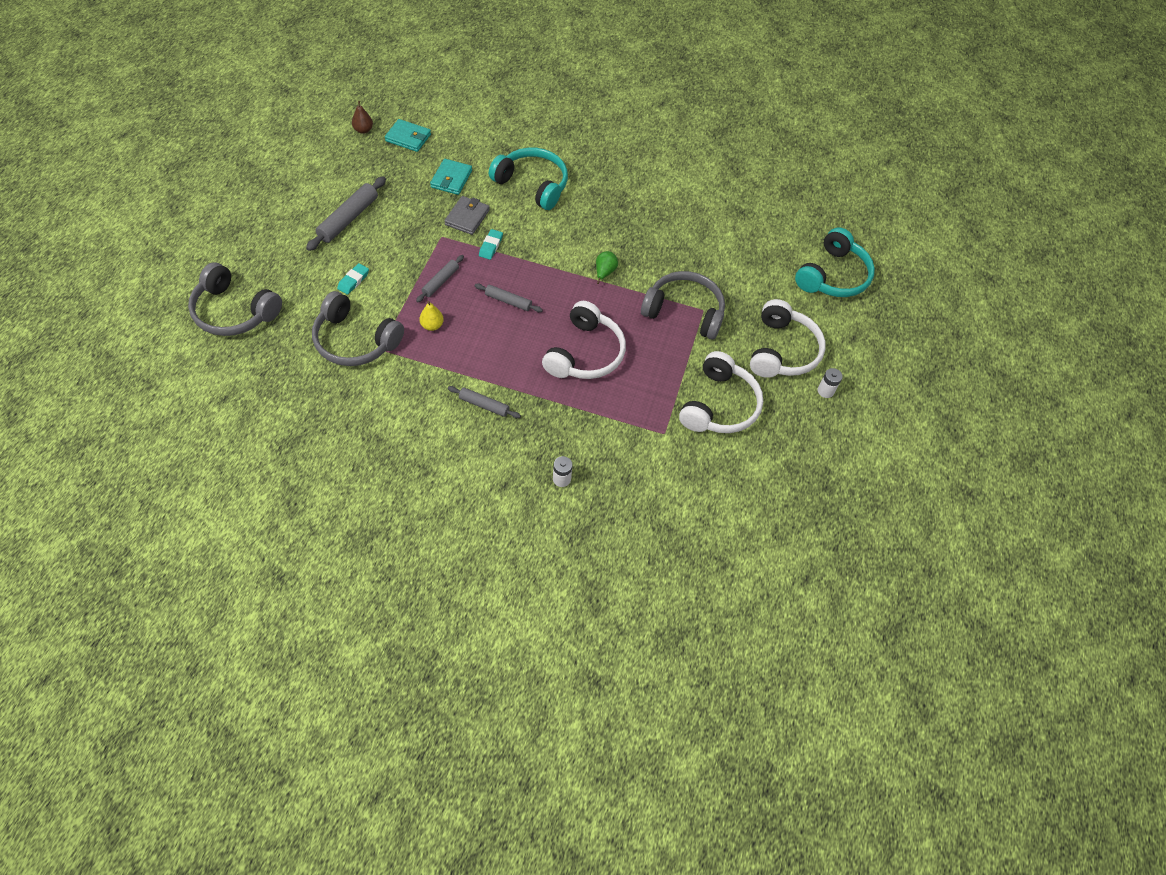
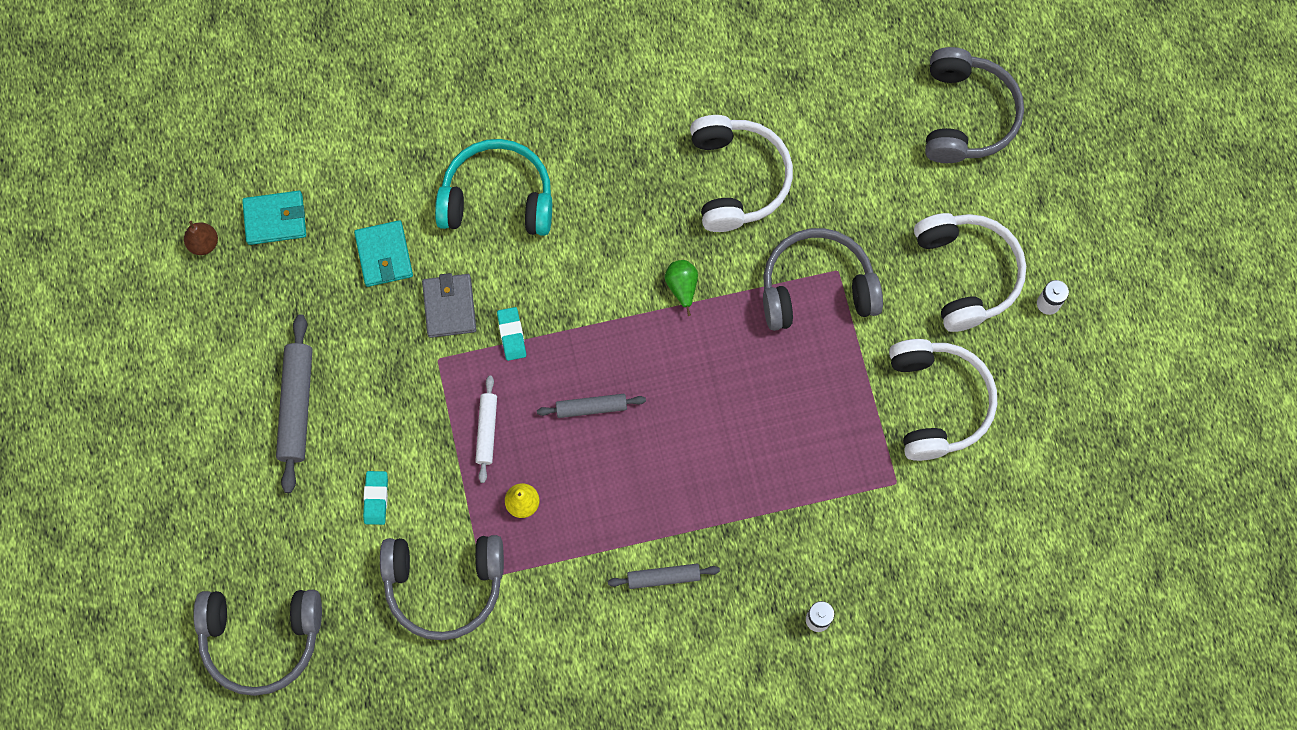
camera: 25 degrees left, 15 degrees up
grey rolling pin [416,255,464,302] -> white rolling pin [475,376,497,483]
white headphones [542,301,626,379] -> white headphones moved to [690,115,793,232]
turquoise headphones [795,227,875,297] -> grey headphones [925,47,1024,163]

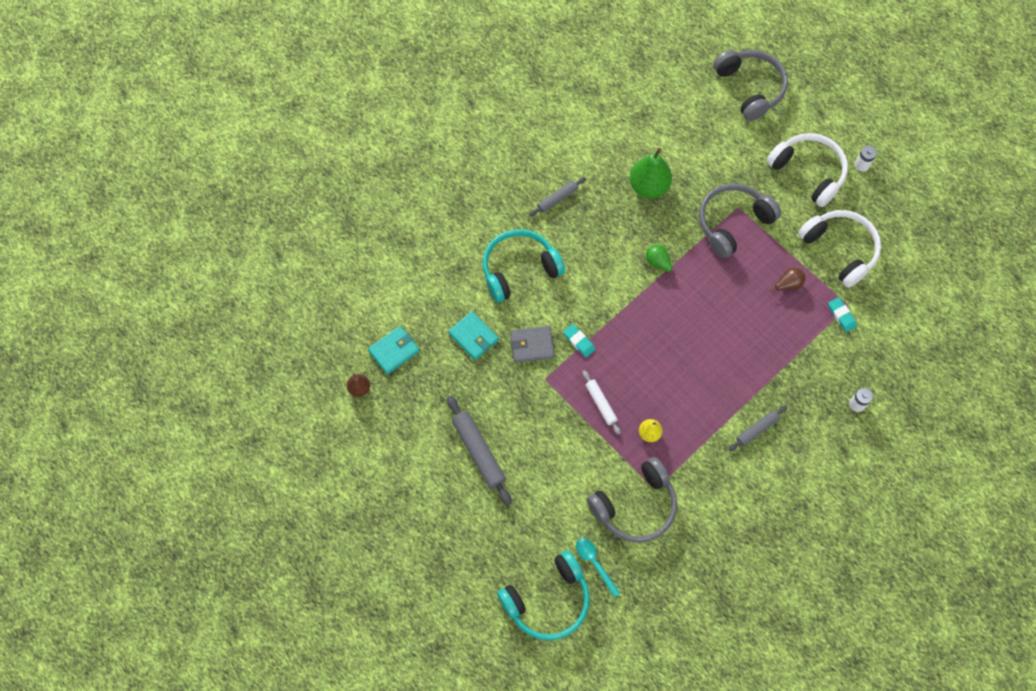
camera: 30 degrees left, 5 degrees down
grey headphones [193,590,322,696] -> turquoise headphones [497,550,590,640]
turquoise eraser [363,471,388,525] -> turquoise eraser moved to [828,297,857,332]
grey wallet [422,273,476,338] -> grey wallet turned 60 degrees counterclockwise [510,326,555,363]
grey rolling pin [537,394,646,418] -> grey rolling pin moved to [529,177,586,216]
white headphones [690,115,793,232] -> green pear [630,148,672,198]
none -> turquoise spoon [576,538,621,598]
none -> brown pear [770,268,805,293]

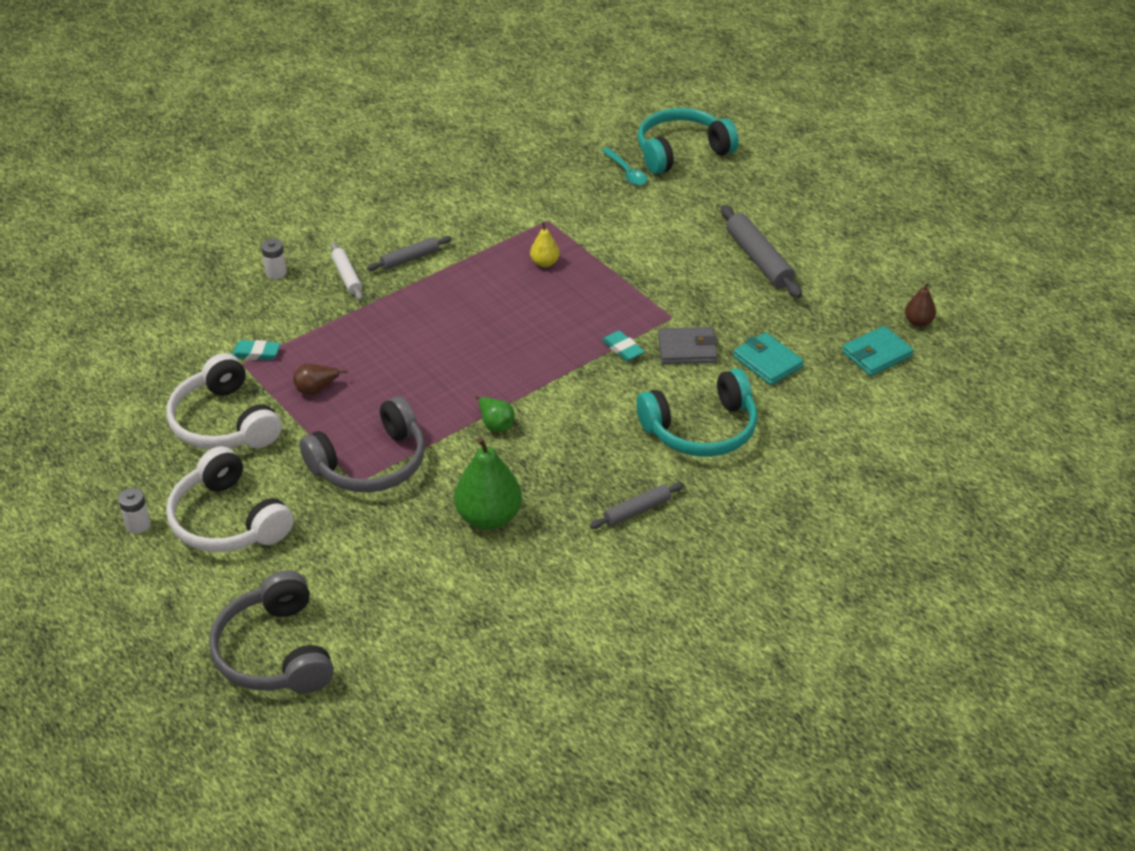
camera: 175 degrees left, 25 degrees down
white rolling pin [582,370,621,435] -> white rolling pin moved to [331,243,363,300]
grey headphones [587,457,677,543] -> none
turquoise eraser [828,297,857,332] -> turquoise eraser turned 60 degrees counterclockwise [232,340,280,360]

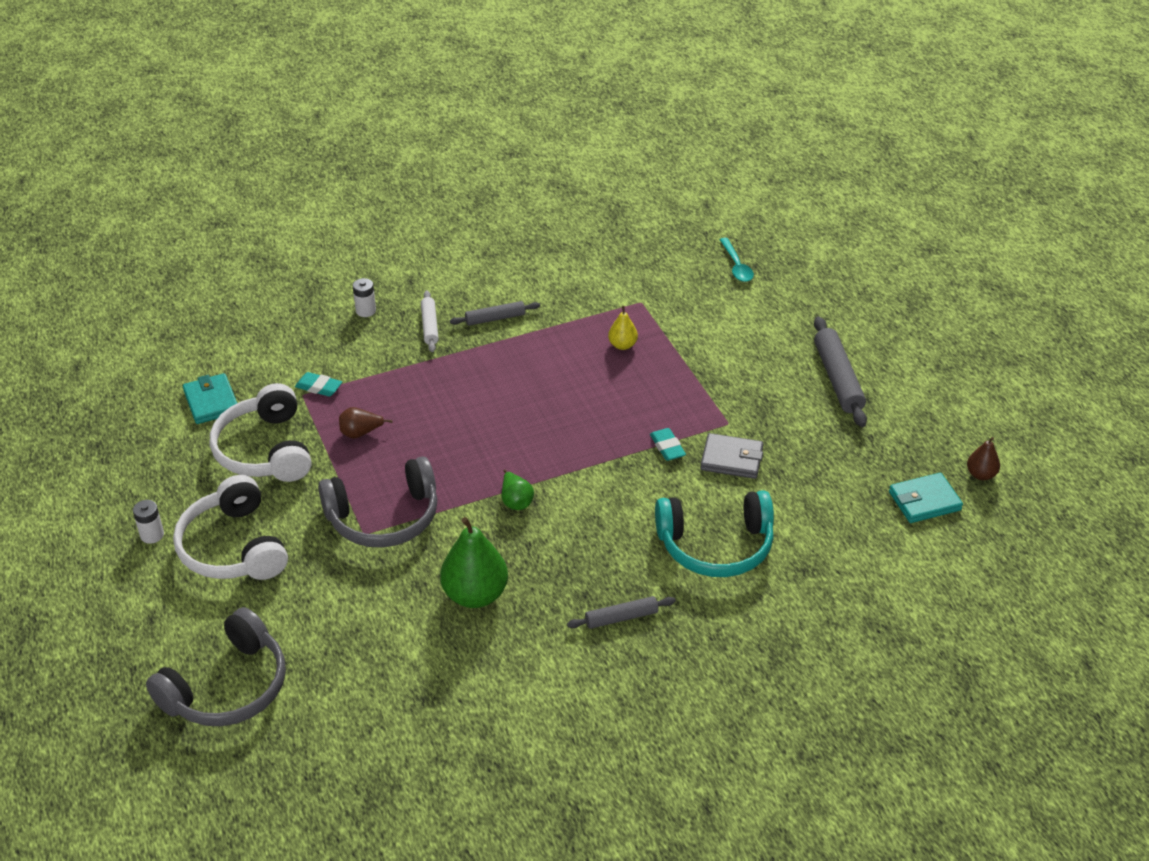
camera: 15 degrees right, 0 degrees up
grey headphones [209,570,334,693] -> grey headphones turned 135 degrees counterclockwise [146,607,286,726]
turquoise headphones [638,108,739,174] -> none
turquoise wallet [733,332,804,385] -> turquoise wallet moved to [183,373,237,424]

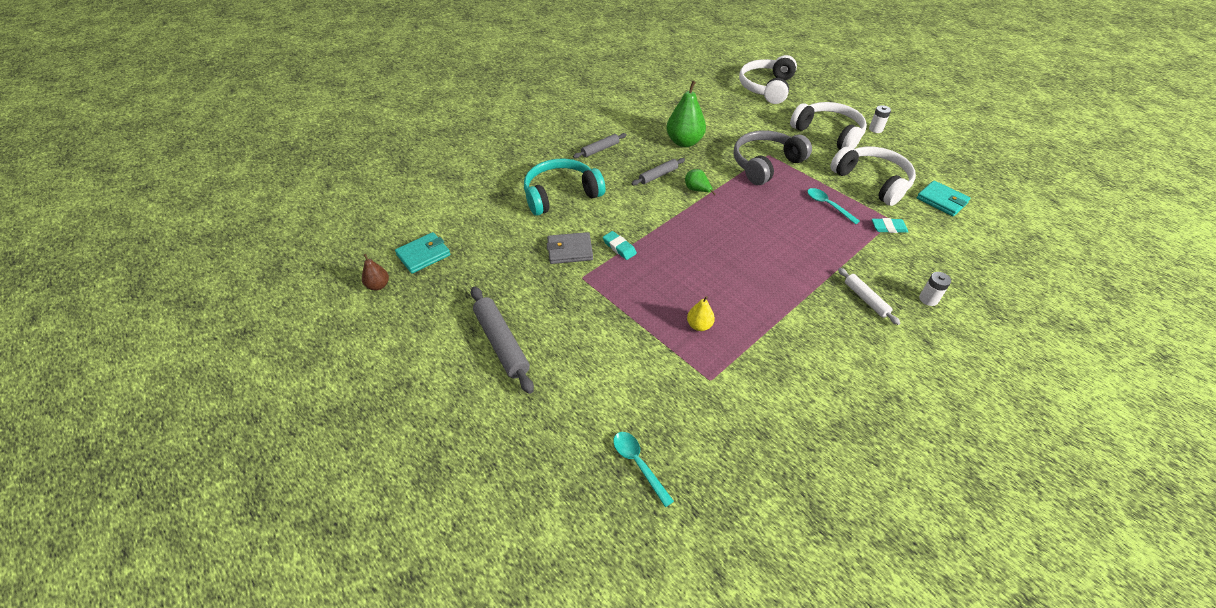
camera: 160 degrees right, 5 degrees up
grey headphones [146,607,286,726] -> white headphones [739,55,797,104]
brown pear [339,407,393,439] -> turquoise spoon [807,188,860,224]
grey rolling pin [450,301,540,326] -> grey rolling pin moved to [631,158,685,186]

